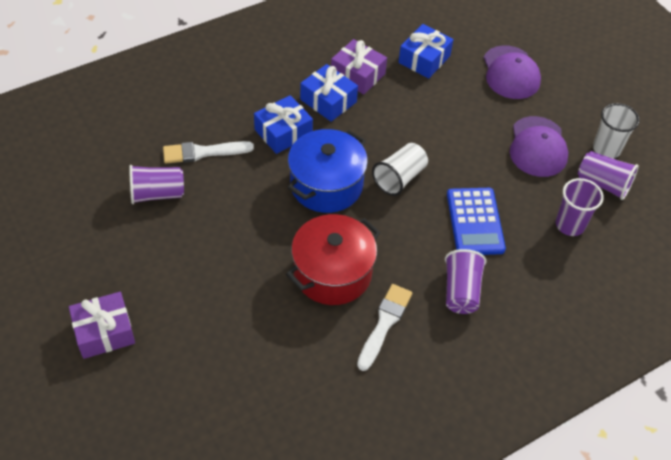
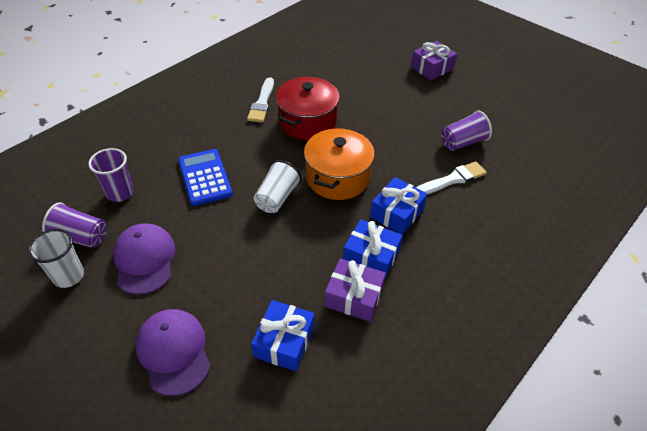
camera: 165 degrees right, 5 degrees down
blue pot [288,129,368,213] -> orange pot [304,127,375,200]
purple cup [445,249,487,314] -> none

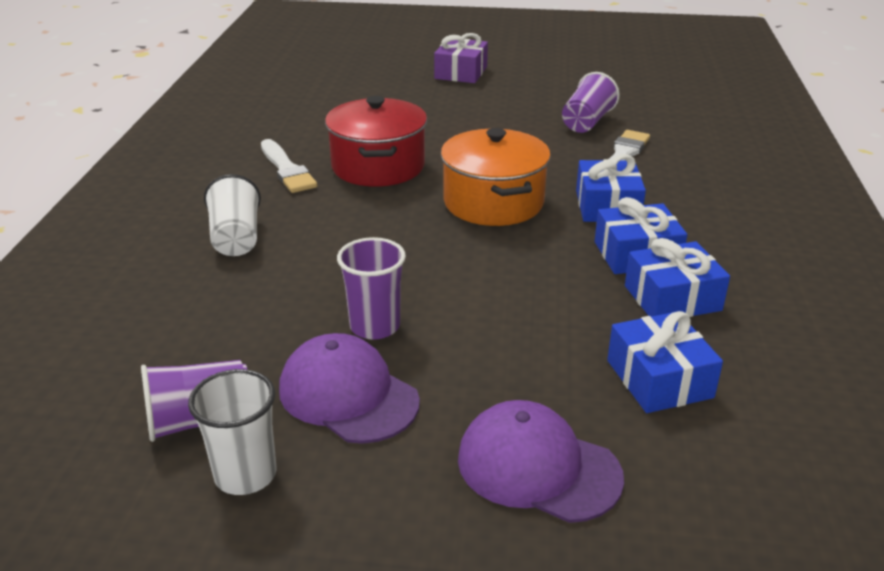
camera: 35 degrees left, 15 degrees down
purple cup [88,148,134,202] -> purple cup moved to [337,237,406,340]
blue calculator [178,149,233,206] -> none
white cup [254,160,302,213] -> white cup moved to [204,174,261,256]
purple gift [324,258,386,322] -> blue gift [625,238,730,317]

